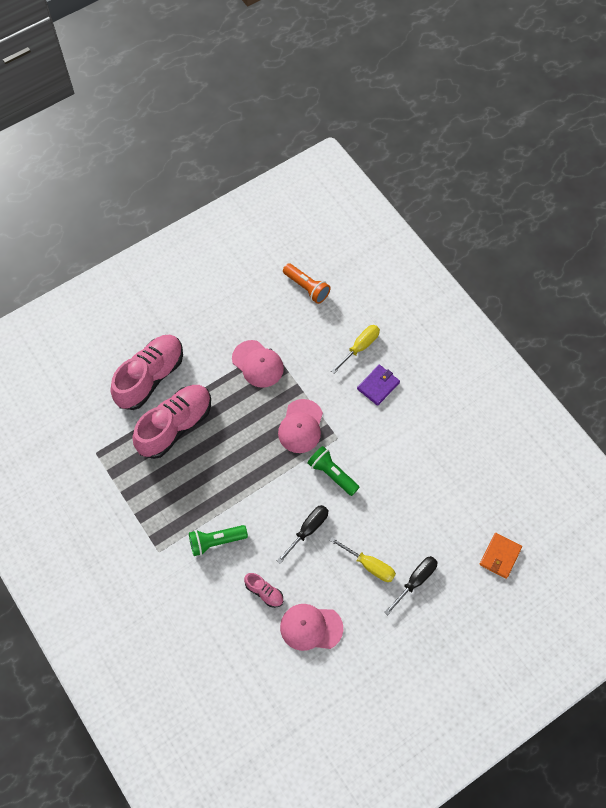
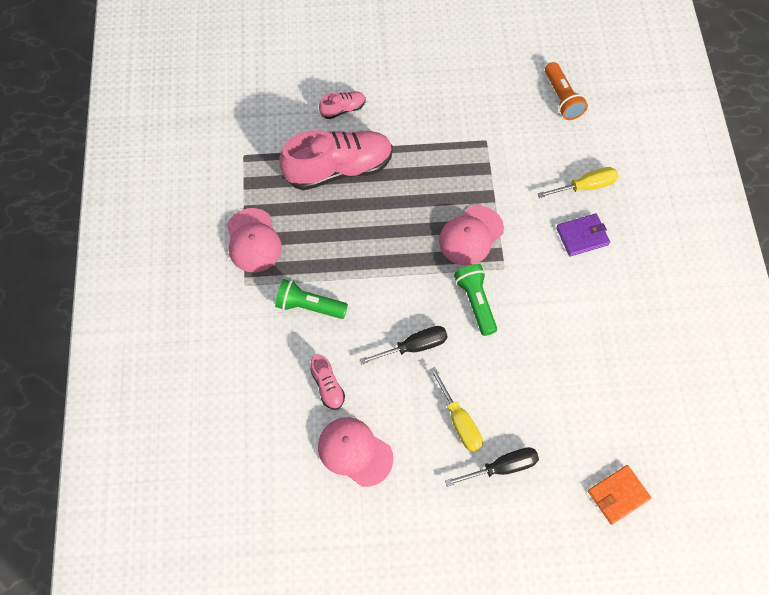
camera: 30 degrees right, 0 degrees up
pink shoe [111,335,183,410] -> pink shoe [319,91,365,119], size x0.45
pink cap [232,340,284,388] -> pink cap moved to [227,208,282,272]

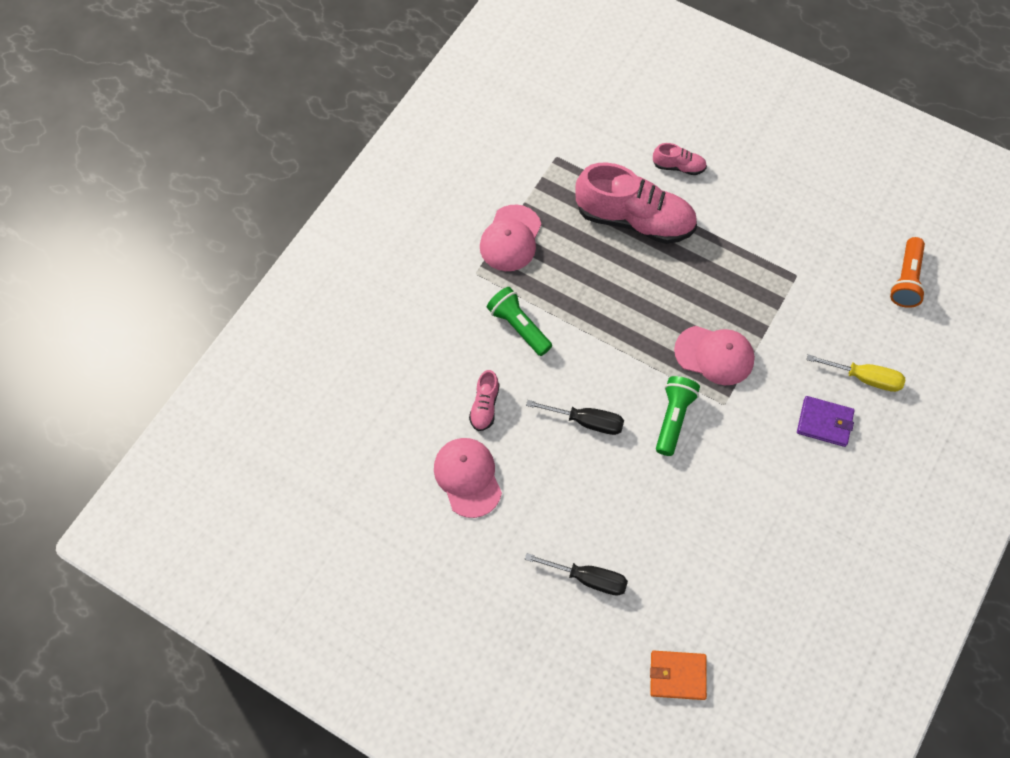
camera: 35 degrees right, 0 degrees up
yellow screwdriver [430,367,483,452] -> none
pink cap [439,205,504,265] -> pink cap turned 150 degrees counterclockwise [674,326,755,385]

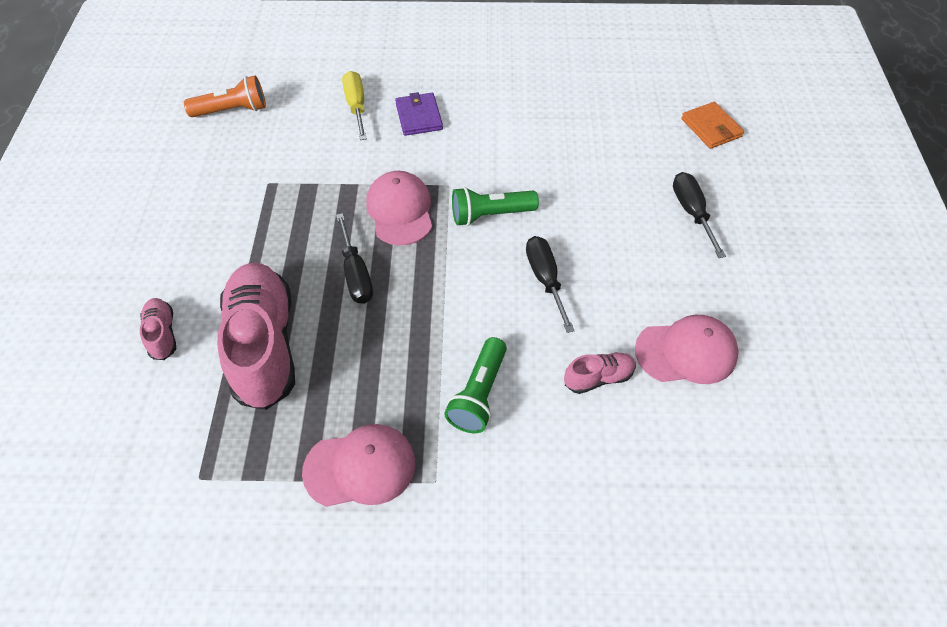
camera: 120 degrees left, 10 degrees down
pink cap [434,438,502,518] -> pink cap turned 135 degrees counterclockwise [635,315,739,384]
none -> black screwdriver [336,213,373,304]

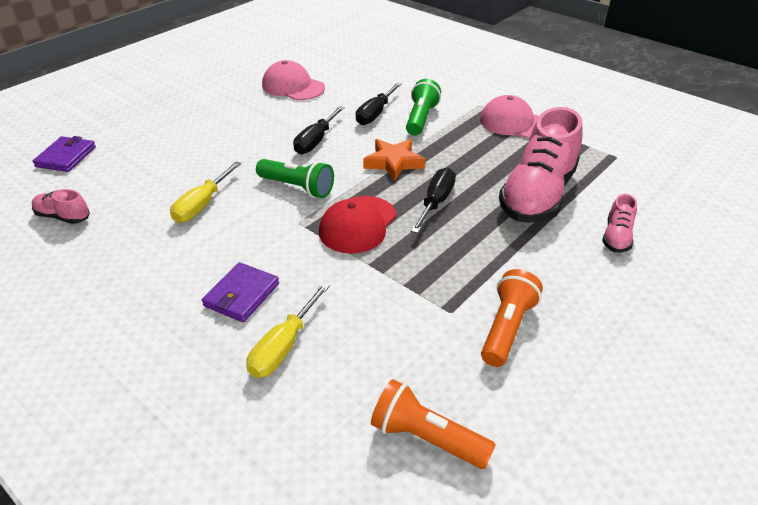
camera: 140 degrees left, 15 degrees down
pink cap [366,171,432,245] -> red cap [319,196,396,254]
green flashlight [444,337,507,433] -> green flashlight turned 45 degrees counterclockwise [406,79,441,136]
pink shoe [564,352,636,394] -> pink shoe moved to [32,189,90,224]
black screwdriver [673,172,726,258] -> black screwdriver moved to [356,82,402,125]
orange wallet [681,102,744,149] -> purple wallet [33,136,96,172]
none -> yellow screwdriver [170,161,241,223]
none -> orange star [363,139,425,181]
none -> orange flashlight [481,269,543,367]

